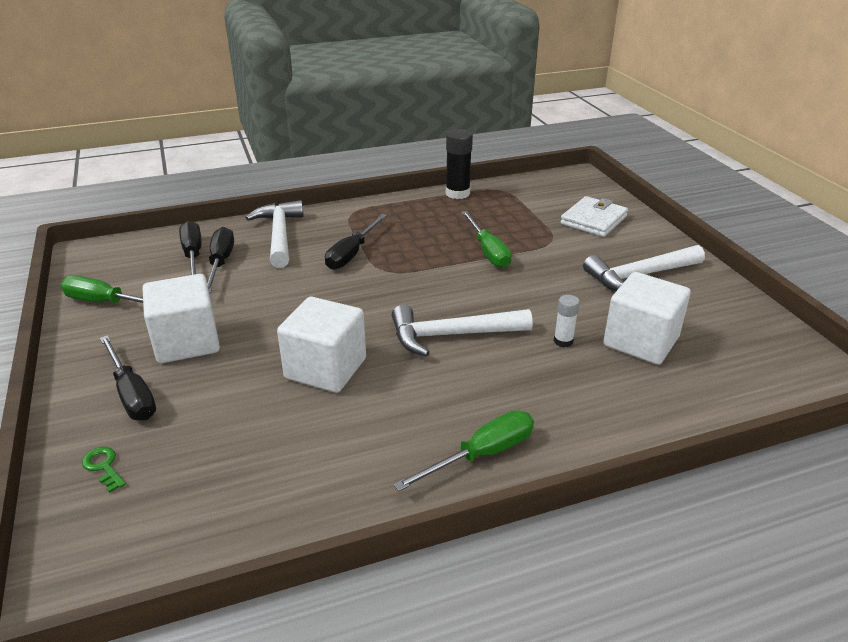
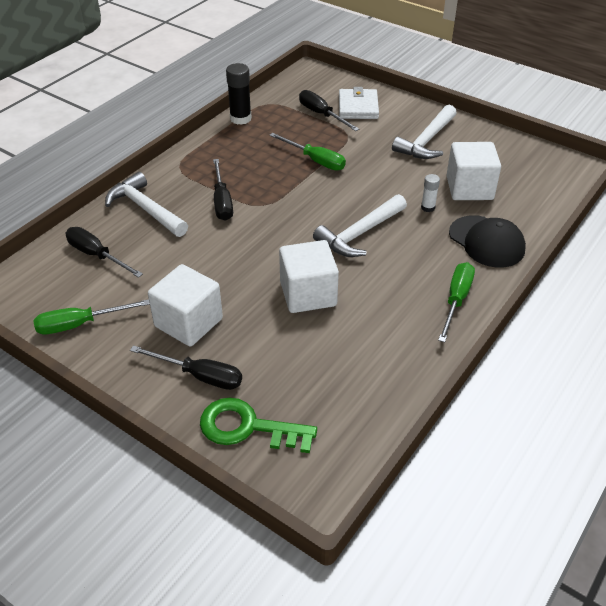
camera: 35 degrees left, 10 degrees up
green key [82,447,126,493] -> green key [200,398,317,453], size x2.28
black screwdriver [207,227,234,293] -> black screwdriver moved to [299,90,359,131]
none -> black cap [449,215,526,268]

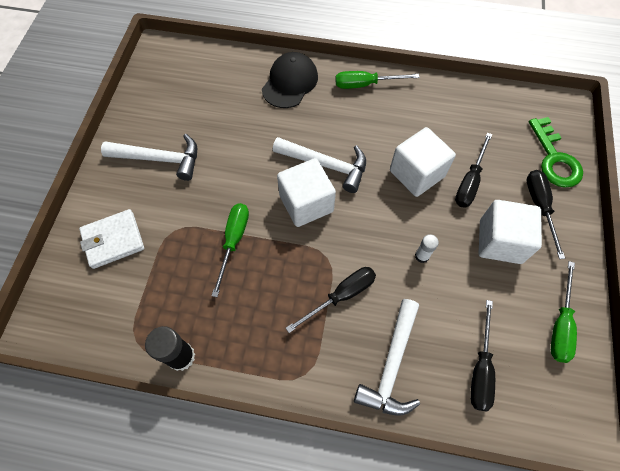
camera: 115 degrees left, 20 degrees up
green screwdriver [34,299,150,335] -> green screwdriver turned 60 degrees clockwise [551,261,577,363]
black screwdriver [299,90,359,131] -> black screwdriver moved to [455,133,492,208]
white glue stick [421,174,440,212] -> white glue stick moved to [415,234,439,263]
white cube [446,142,501,200] -> white cube moved to [277,158,336,227]

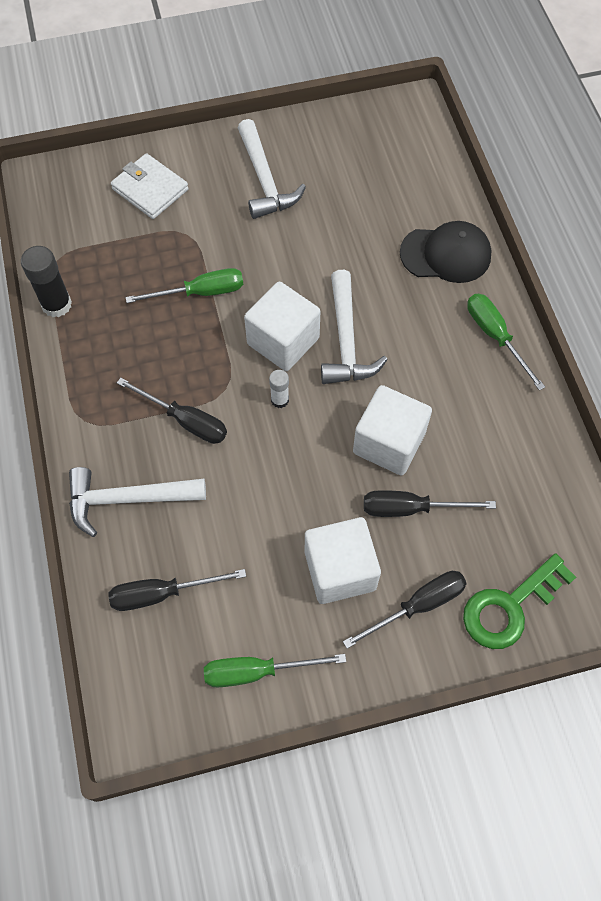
camera: 65 degrees right, 0 degrees up
white glue stick [415,234,439,263] -> white glue stick moved to [269,370,289,408]

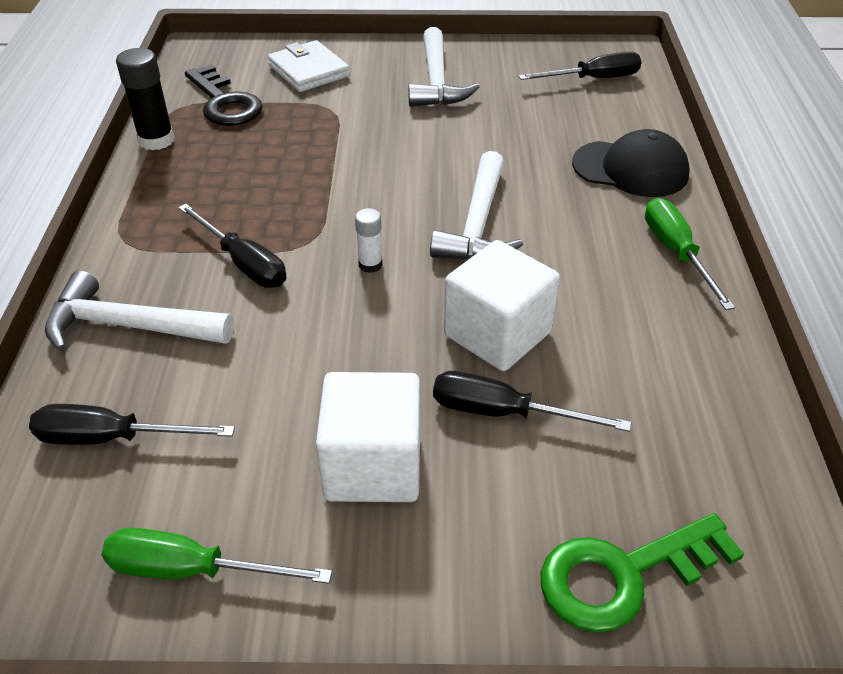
camera: 15 degrees right, 20 degrees down
green screwdriver [126,268,243,303] -> none
white cube [244,282,320,371] -> none
black screwdriver [343,571,467,649] -> black screwdriver moved to [518,52,641,80]
none -> black key [185,64,263,126]

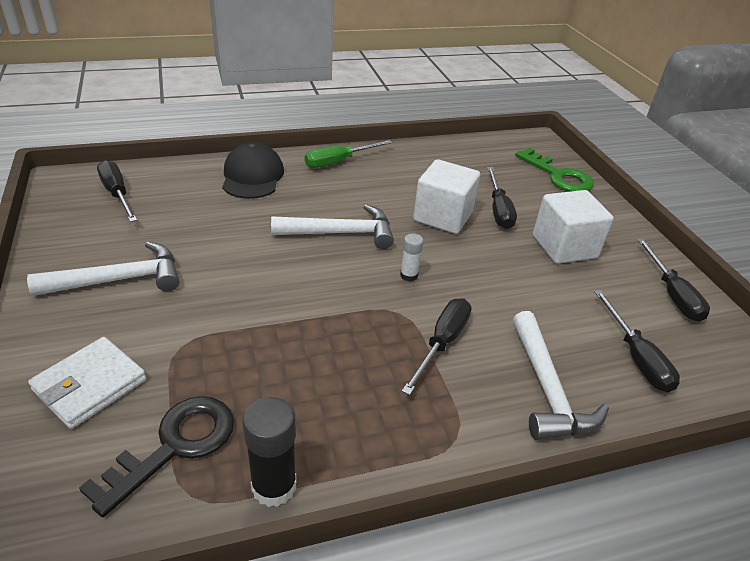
camera: 110 degrees left, 5 degrees down
green screwdriver [102,527,332,584] -> black screwdriver [637,239,710,322]

